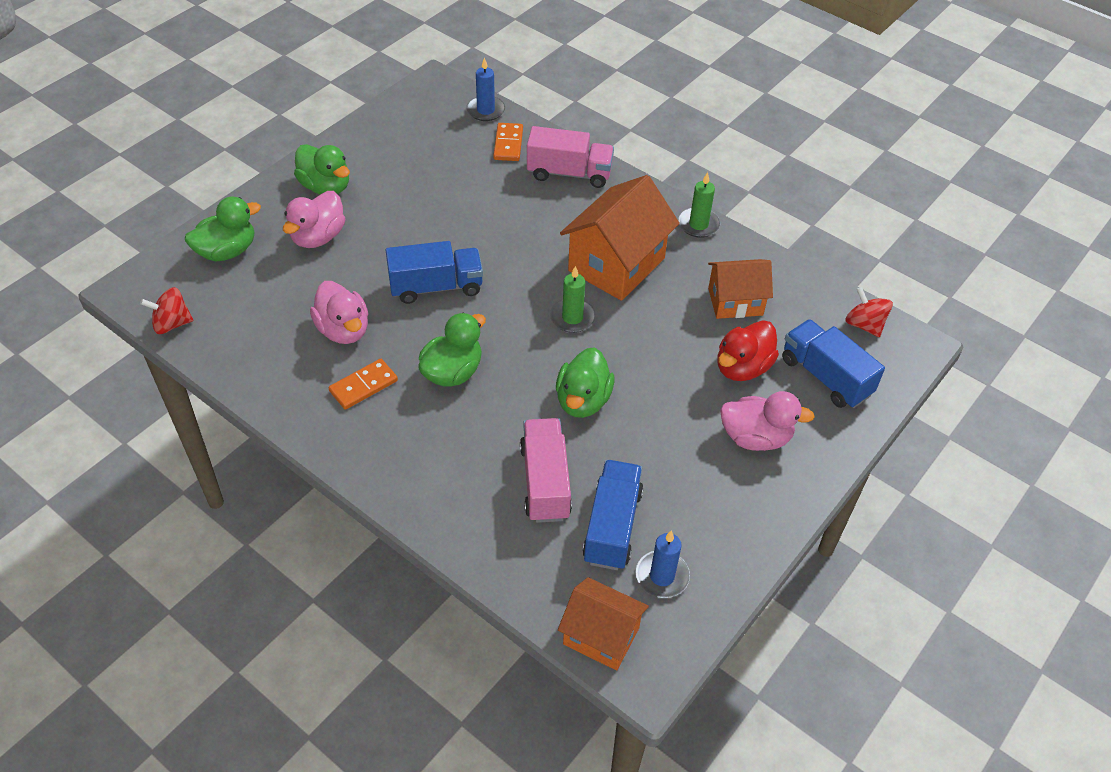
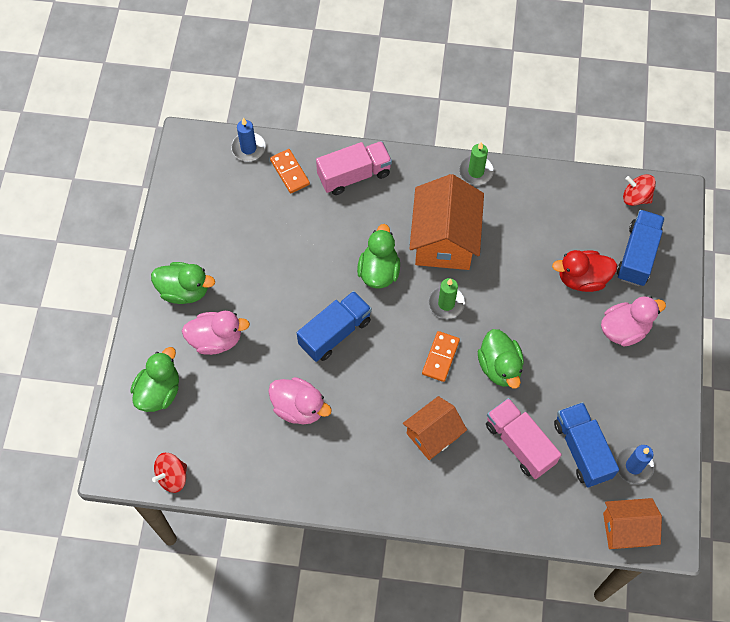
camera: 30 degrees left, 15 degrees up
pink duck [283,191,345,248] -> pink duck turned 90 degrees counterclockwise [182,311,250,355]
orange domino [329,359,398,410] -> orange domino moved to [422,331,460,382]
green duck [418,313,486,387] -> green duck moved to [357,224,400,288]
orange house [708,259,773,319] -> orange house moved to [403,396,467,460]
red duck [718,320,779,381] -> red duck turned 75 degrees clockwise [552,250,617,292]
blue truck [782,319,885,408] -> blue truck turned 90 degrees clockwise [617,210,665,286]

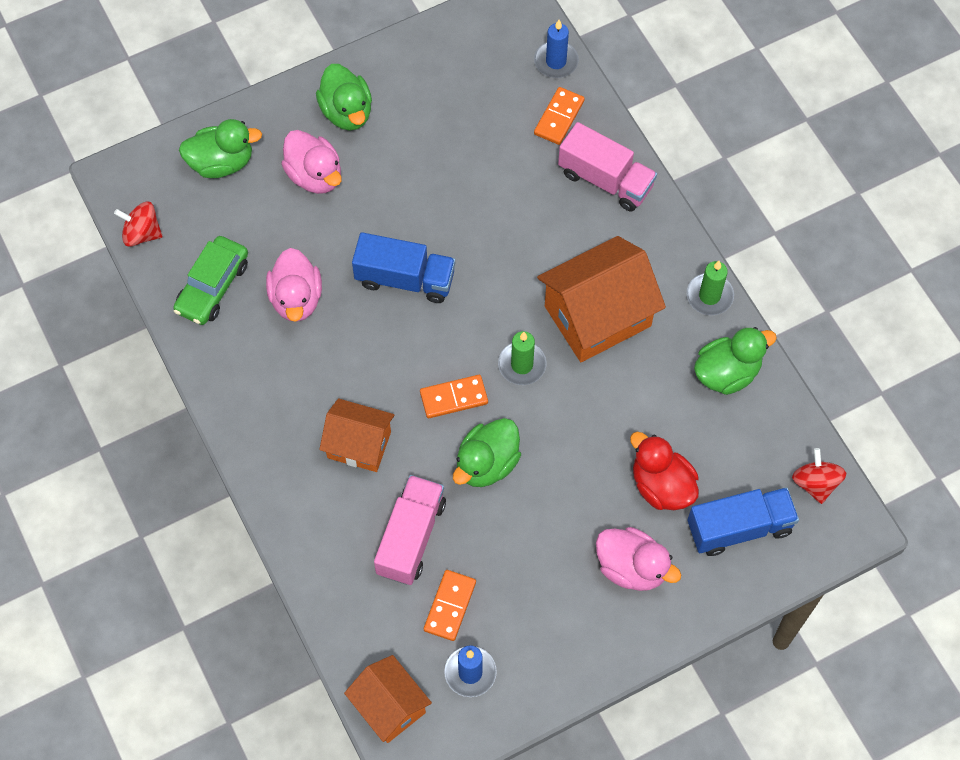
camera: 55 degrees right, 0 degrees up
green duck [357,224,400,288] -> green duck moved to [694,327,777,395]
blue truck [554,402,619,487] -> orange domino [424,570,476,641]
none -> green car [173,236,248,325]

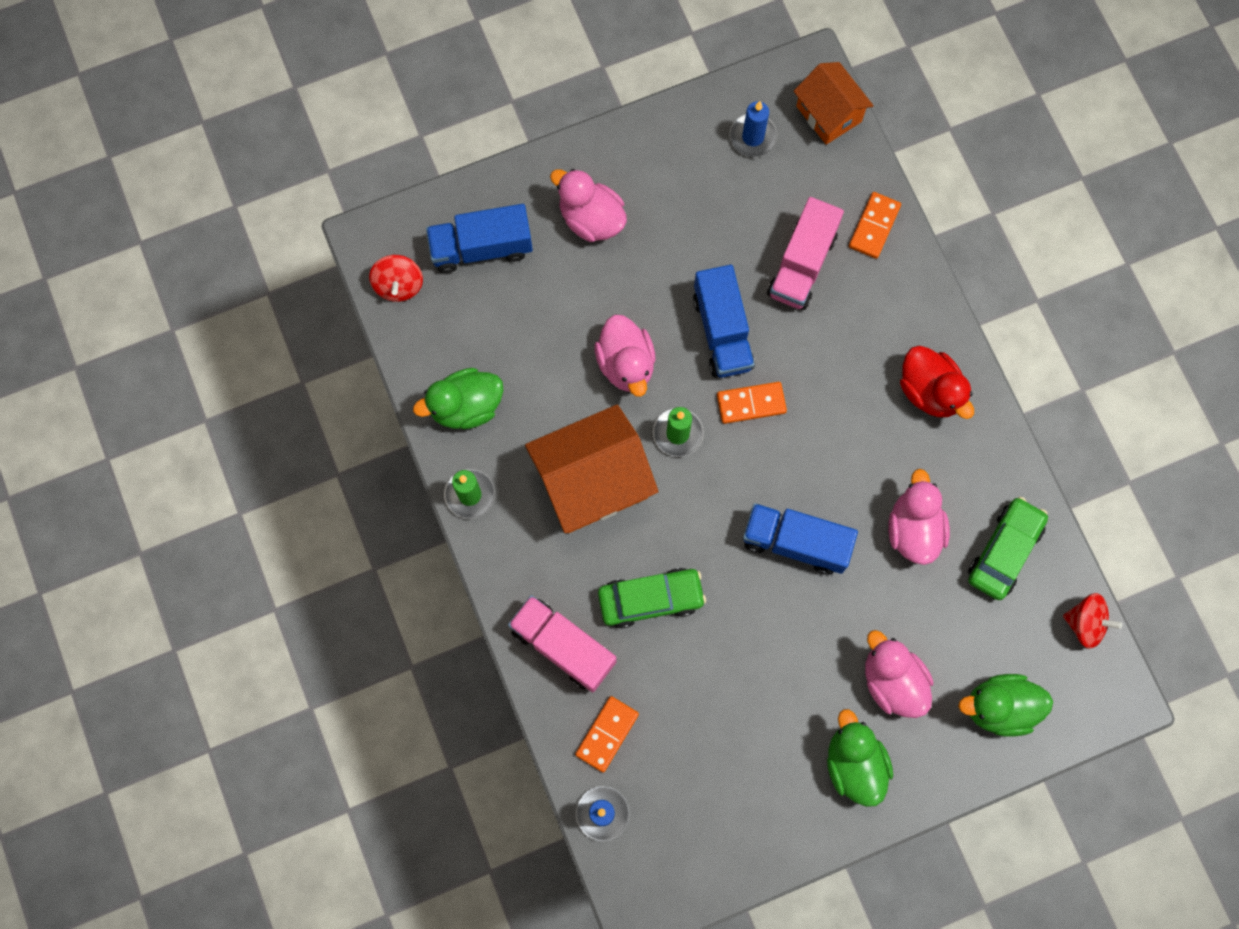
camera: 175 degrees left, 10 degrees up
orange house [319,399,394,472] -> none
orange domino [424,570,476,641] -> orange domino moved to [849,192,901,259]
green duck [453,418,521,487] -> blue truck [693,265,755,378]
red duck [630,432,699,510] -> red duck moved to [900,346,974,419]
none -> pink duck [594,314,656,397]
none -> green car [598,568,706,629]

